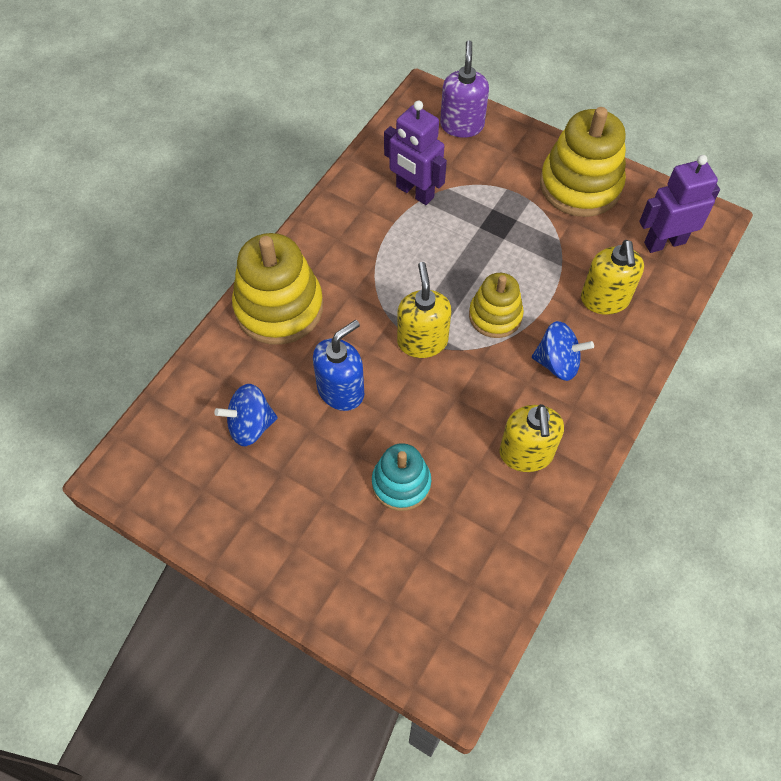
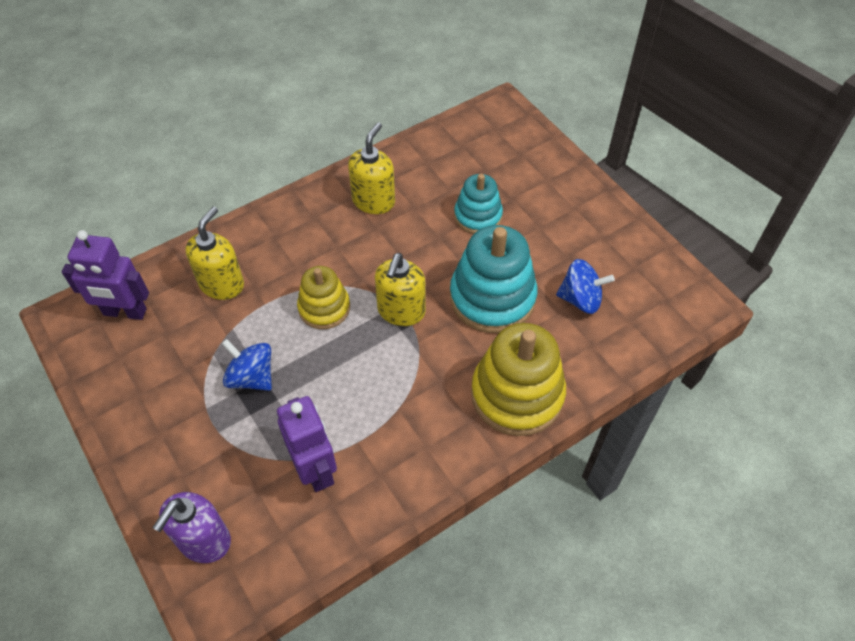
camera: 155 degrees left, 5 degrees down
blue soap dispenser [313,320,364,411] -> turquoise stacking toy [450,225,537,333]
blue spinning top [532,321,594,381] -> blue spinning top moved to [221,339,272,391]
yellow stacking toy [540,107,626,217] -> none

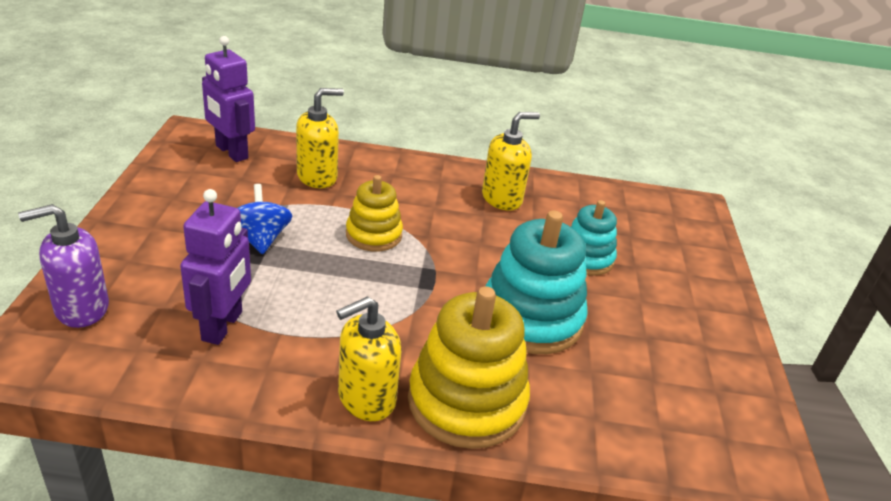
camera: 35 degrees right, 20 degrees down
yellow soap dispenser [375,253,426,326] -> yellow soap dispenser moved to [336,296,401,421]
blue spinning top [556,259,615,314] -> none

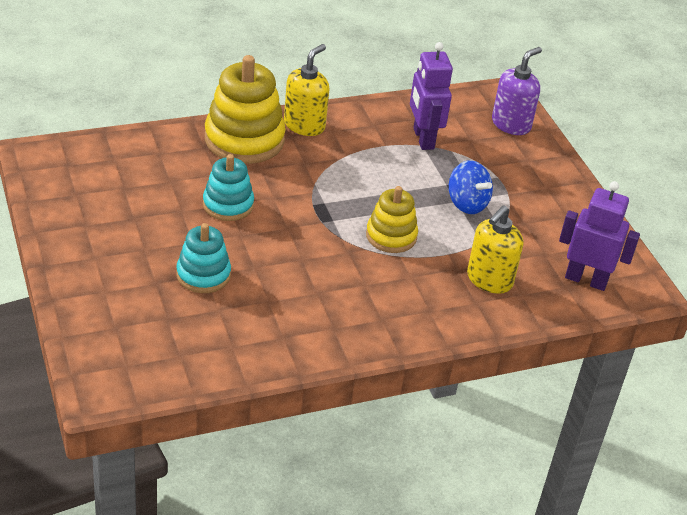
camera: 155 degrees right, 5 degrees up
yellow soap dispenser [482,112,540,211] -> none
turquoise stacking toy [486,210,588,354] -> turquoise stacking toy [203,154,254,221], size x0.60

